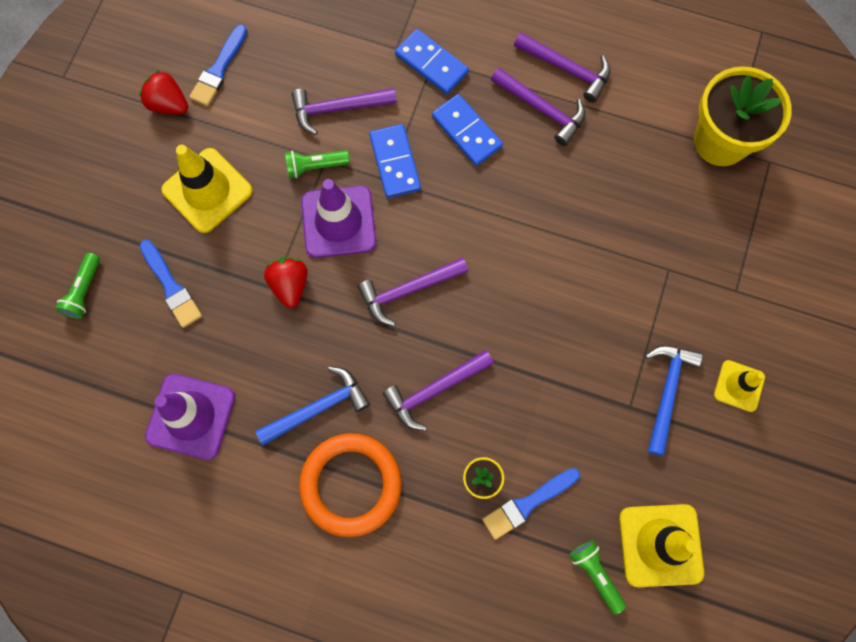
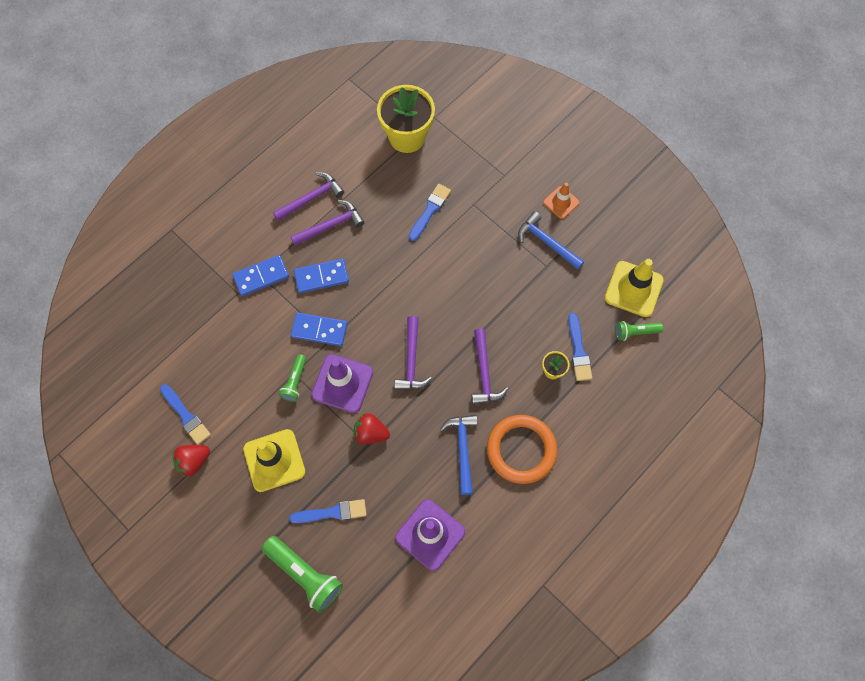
camera: 65 degrees left, 5 degrees down
green flashlight [55,253,100,319] -> green flashlight [262,536,343,613], size x1.75
purple hammer [291,88,397,135] -> none
yellow traffic cone [714,360,765,412] -> orange traffic cone [543,183,579,219]
none -> blue brush [409,184,451,241]

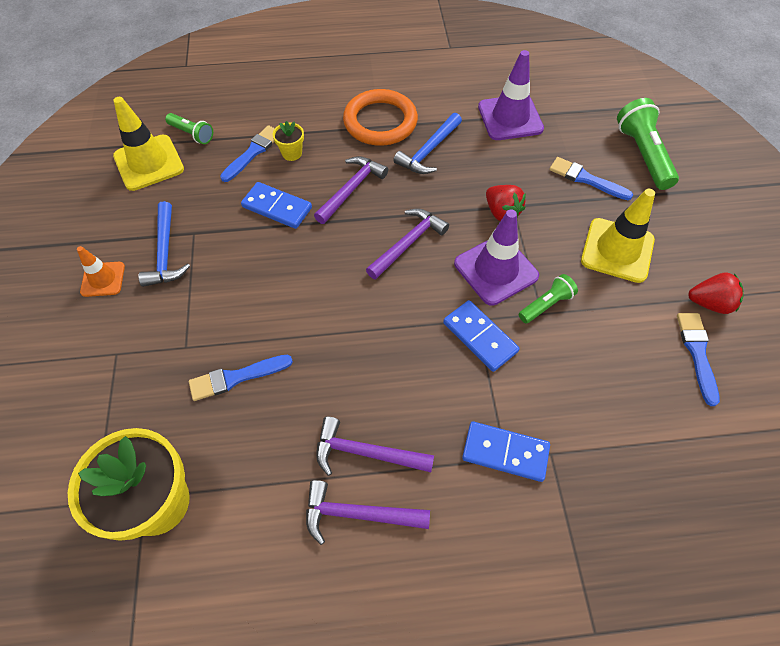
camera: 140 degrees left, 10 degrees down
blue domino [294,258,349,293] -> blue domino moved to [241,182,312,229]

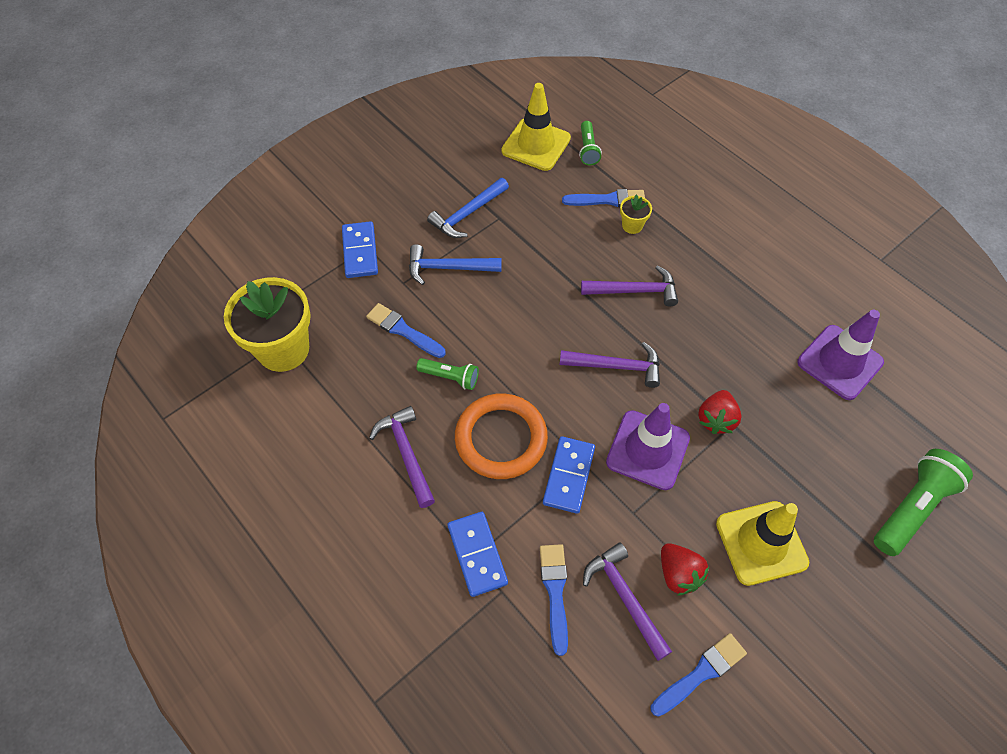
camera: 55 degrees right, 0 degrees up
orange traffic cone [77,246,125,297] -> none
blue domino [241,182,312,229] -> blue domino moved to [342,221,378,278]
purple hammer [306,480,430,545] -> purple hammer moved to [583,542,672,661]
orange ring [343,89,418,146] -> orange ring moved to [455,393,548,479]
blue hammer [393,113,462,174] -> blue hammer moved to [409,244,502,285]
green flashlight [519,274,578,323] -> green flashlight moved to [416,358,479,390]
blue brush [549,157,633,200] -> blue brush moved to [540,544,568,656]
red strawberry [688,272,743,314] -> red strawberry moved to [661,543,709,596]

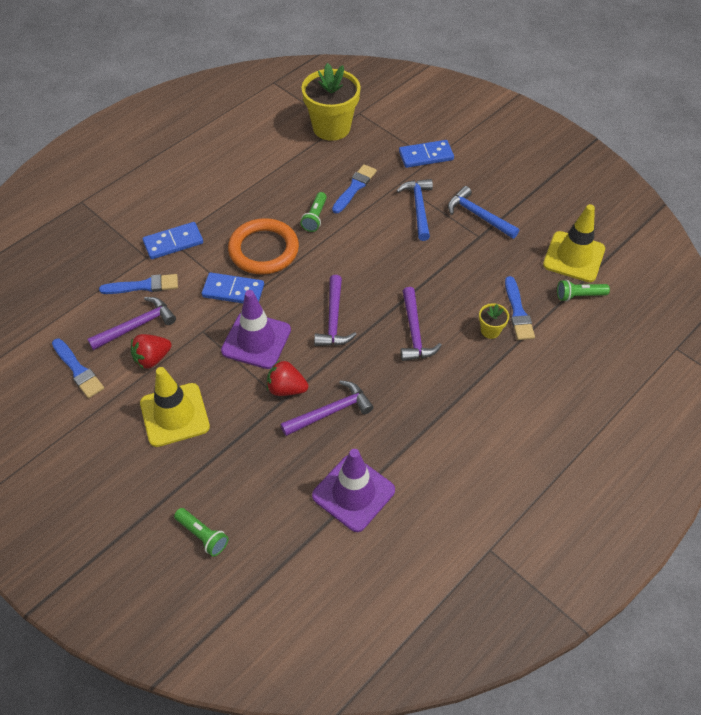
camera: 85 degrees right, 5 degrees down
purple hammer [369,406,435,508] -> purple hammer moved to [280,380,374,436]
green flashlight [874,449,973,556] -> green flashlight [174,508,229,557], size x0.57

